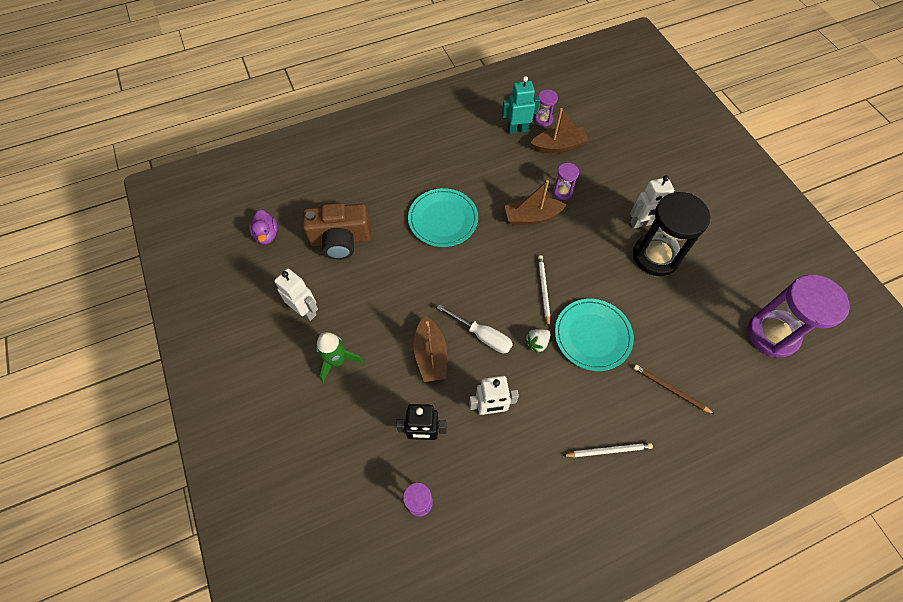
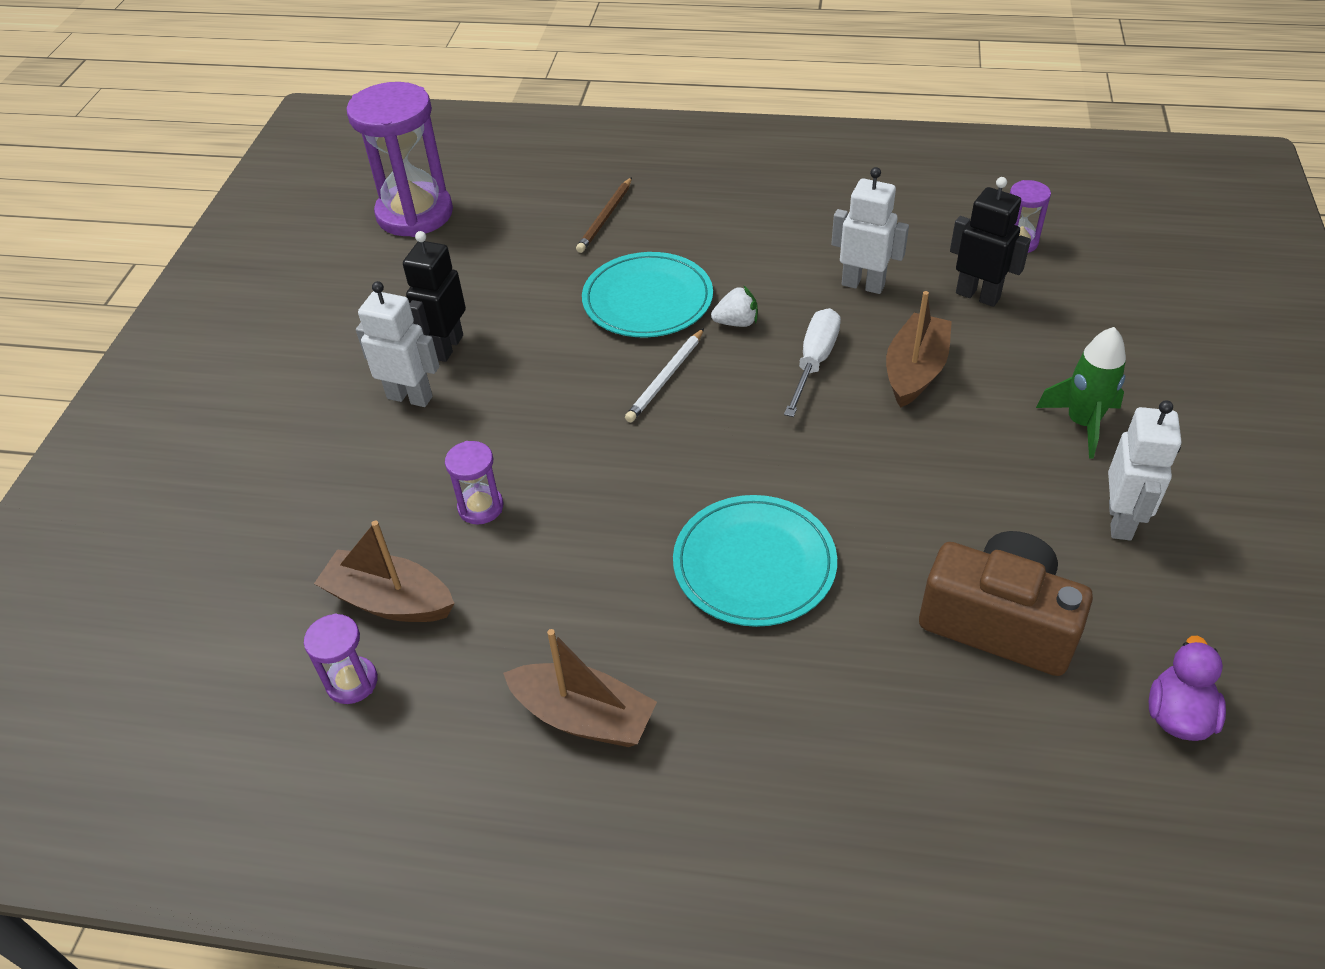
camera: 145 degrees left, 15 degrees down
white robot [274,268,318,321] -> white robot turned 150 degrees counterclockwise [1108,400,1181,540]
white screwdriver [437,304,513,353] -> white screwdriver turned 45 degrees clockwise [784,308,841,417]
turquoise robot [502,76,540,134] -> none
brown boat [504,180,566,225] -> brown boat moved to [503,629,657,747]
white pencil [562,443,653,457] -> none
black hourglass [633,192,710,276] -> black robot [403,231,466,362]
brown pencil [633,364,715,415] -> brown pencil turned 45 degrees clockwise [576,177,632,253]

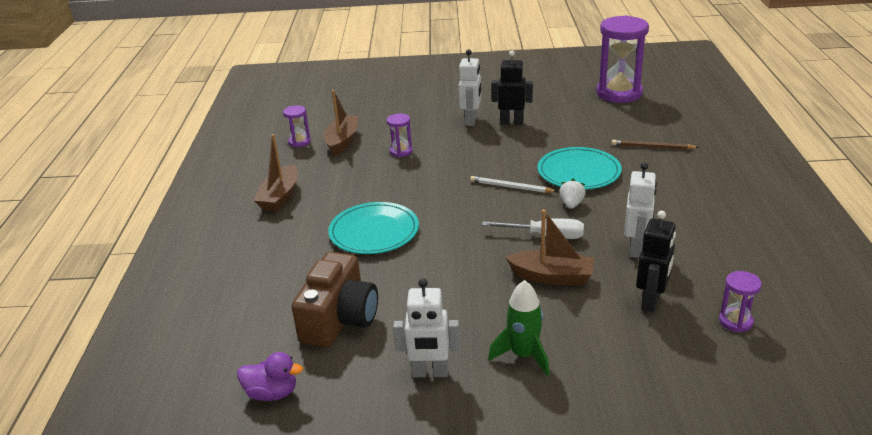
camera: 80 degrees right, 15 degrees down
white strawberry [711,285,758,327] -> white strawberry turned 150 degrees counterclockwise [559,179,586,209]

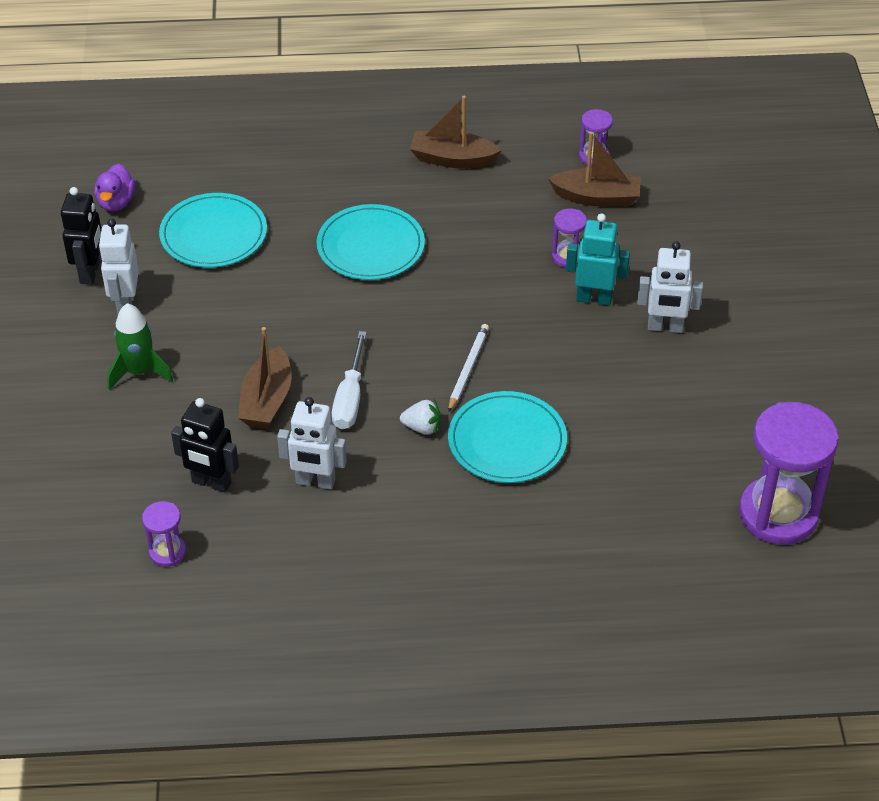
camera: 85 degrees right, 15 degrees up
brown camera [292,252,378,347] -> turquoise plate [159,193,267,268]
black robot [491,51,533,125] -> black robot moved to [61,187,102,285]
brown pencil [612,140,699,150] -> none
none -> turquoise robot [566,213,630,306]

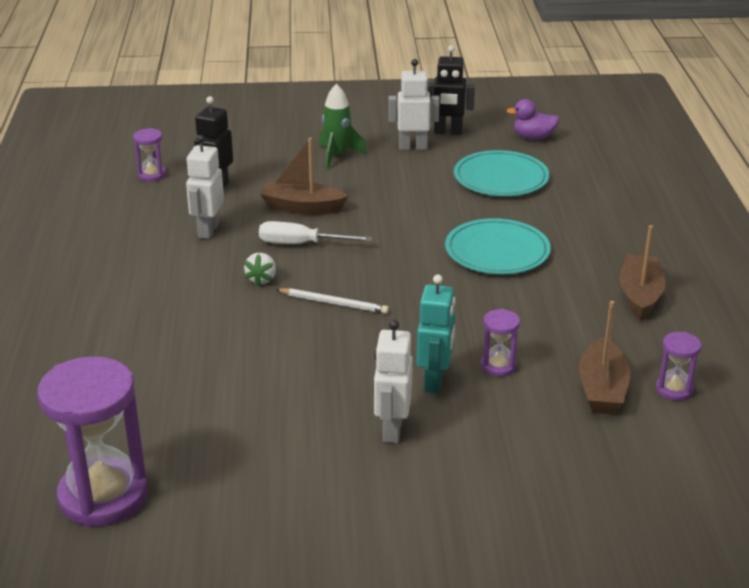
camera: 90 degrees right, 15 degrees down
turquoise plate [448,391,567,483] -> none

